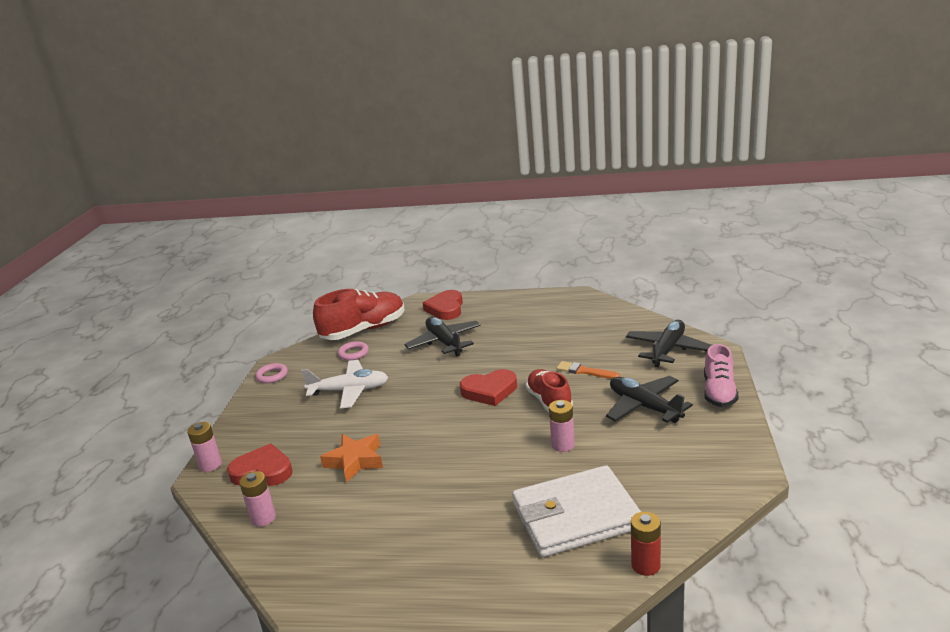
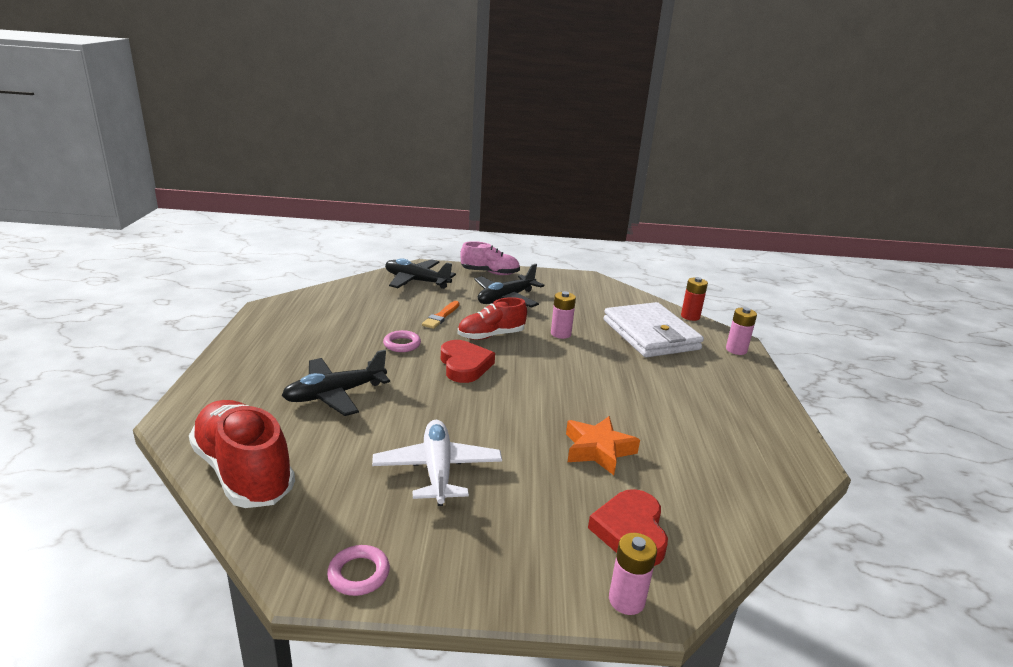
camera: 100 degrees left, 0 degrees up
pink battery [239,471,276,527] -> pink battery moved to [726,307,757,355]
pink ring [338,341,369,361] -> pink ring moved to [383,330,421,352]
red heart [423,290,463,320] -> none

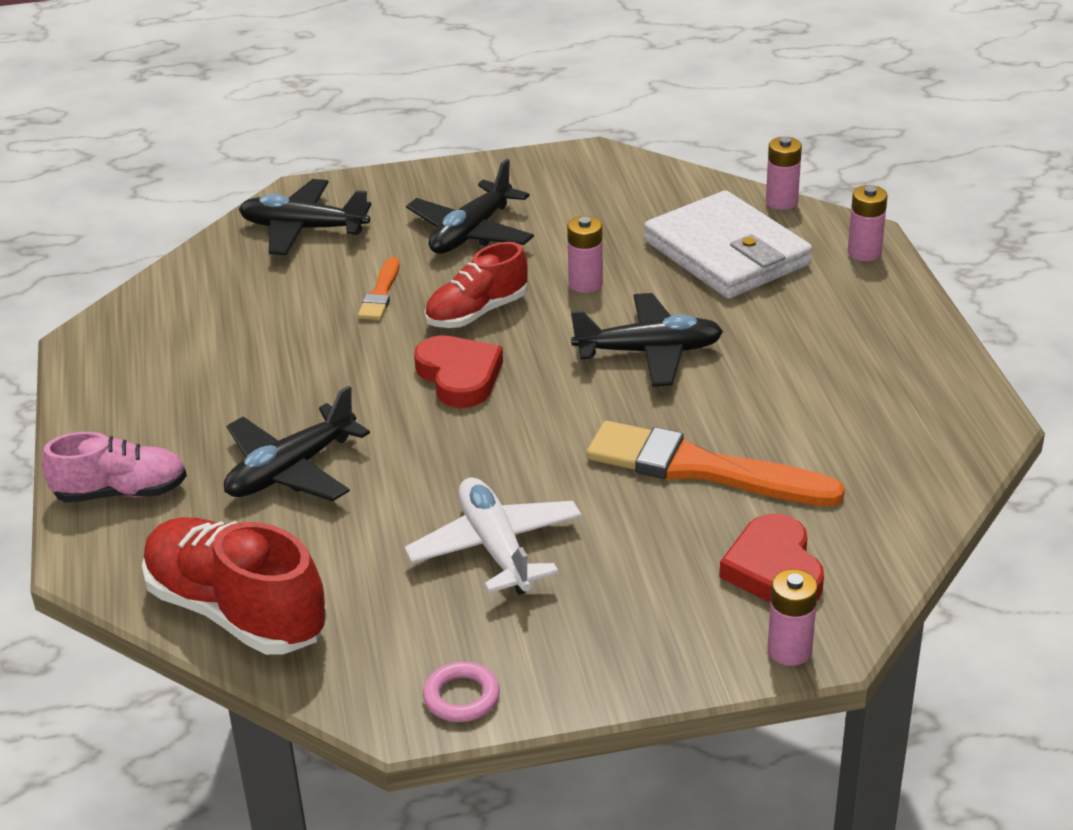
camera: 10 degrees left, 10 degrees up
pink ring [383,330,421,352] -> none
pink shoe [460,241,520,275] -> pink shoe moved to [42,432,187,502]
orange star [566,416,640,475] -> orange brush [587,421,845,506]
red battery [681,277,708,321] -> pink battery [766,137,802,210]
none -> black plane [571,293,723,387]

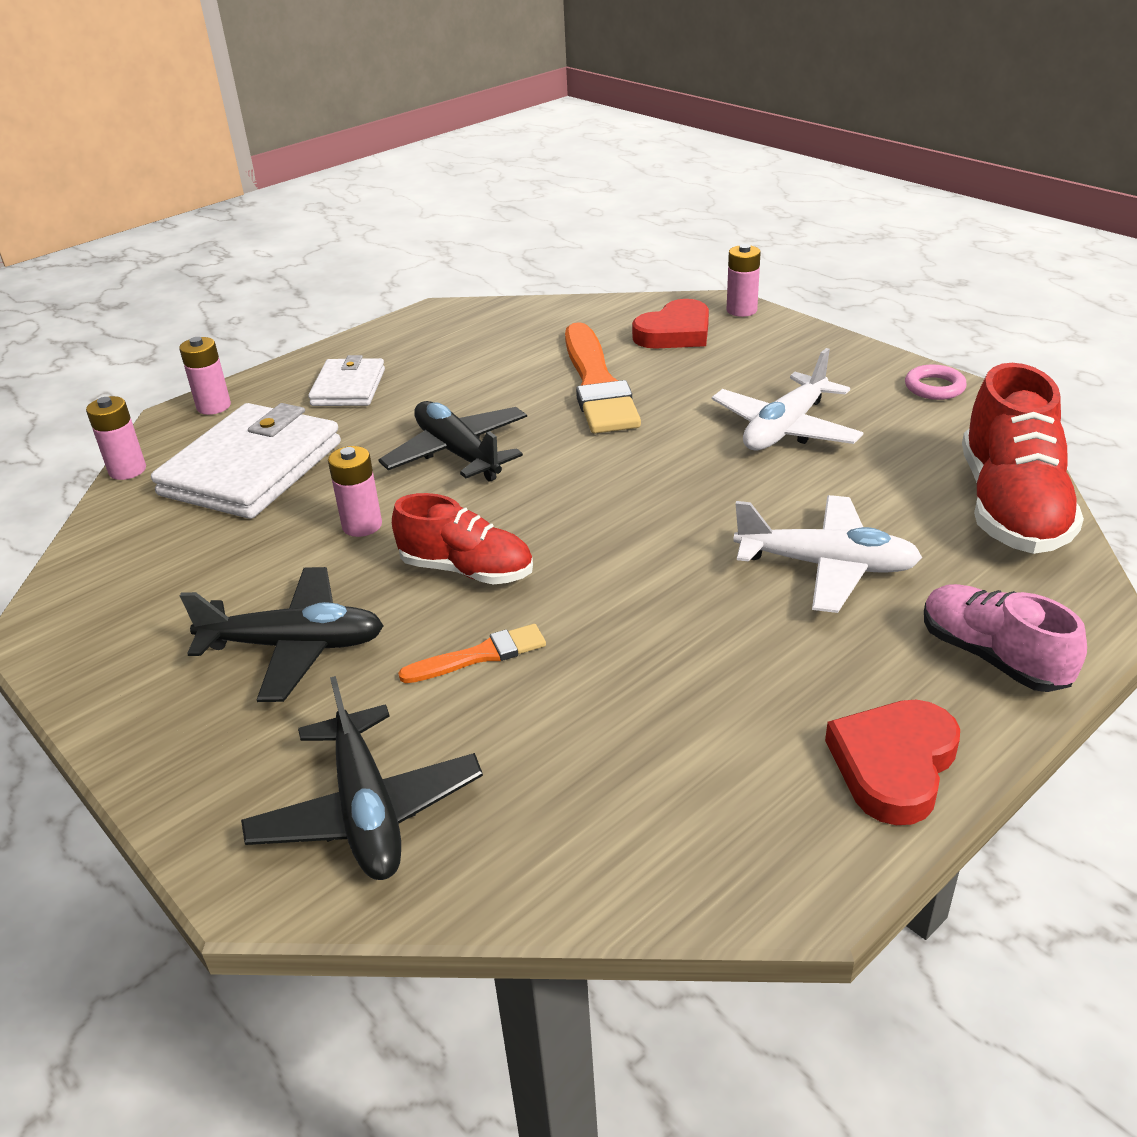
camera: 120 degrees left, 0 degrees up
black plane [224,386,370,501] -> white plane [733,495,922,613]
red heart [414,335,503,408] -> red heart moved to [825,700,960,825]
none -> white wallet [308,355,385,406]

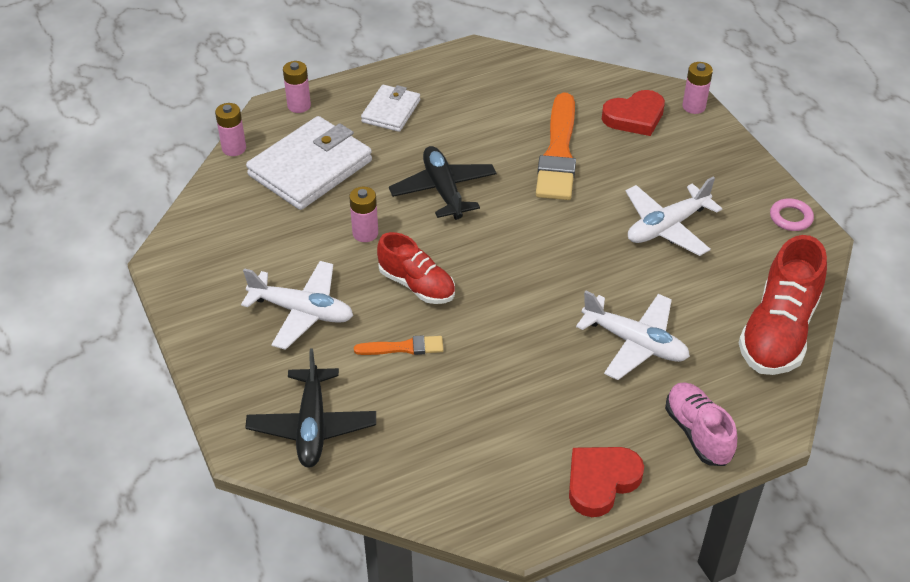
camera: 15 degrees right, 10 degrees up
black plane [180,567,384,702] -> white plane [241,261,353,350]

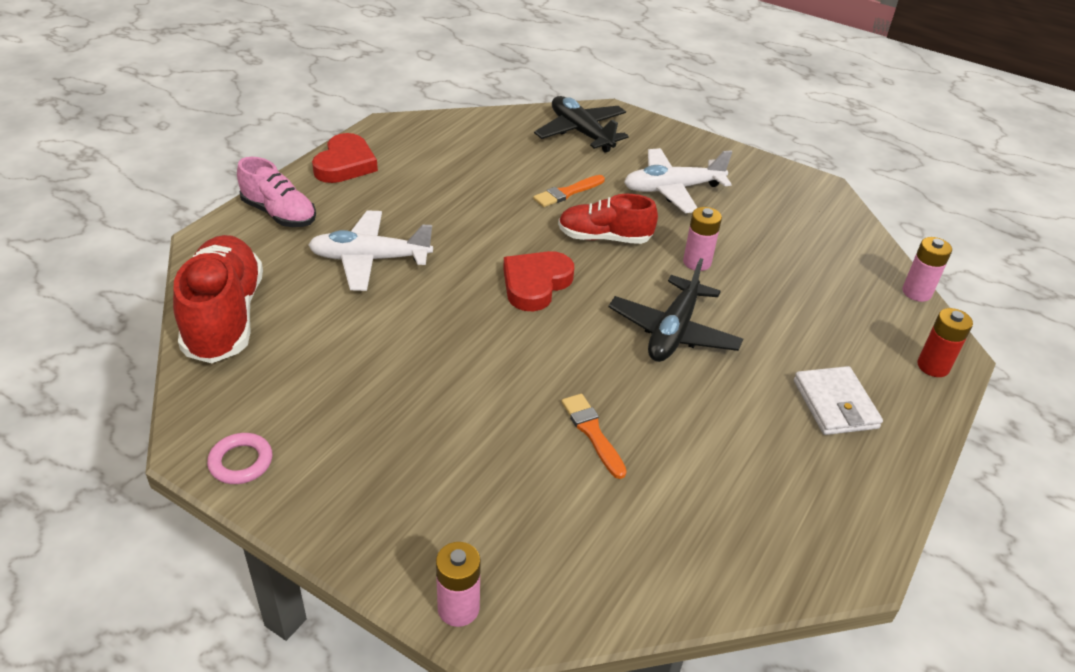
camera: 145 degrees right, 5 degrees down
white wallet [246,116,372,210] -> none
pink battery [283,61,311,113] -> red battery [917,308,973,377]
black plane [389,146,497,220] -> black plane turned 75 degrees clockwise [609,258,743,362]
orange brush [536,92,576,200] -> orange brush [561,394,627,479], size x0.49
red heart [602,90,665,136] -> red heart moved to [503,251,574,312]
white plane [626,177,722,256] -> none

